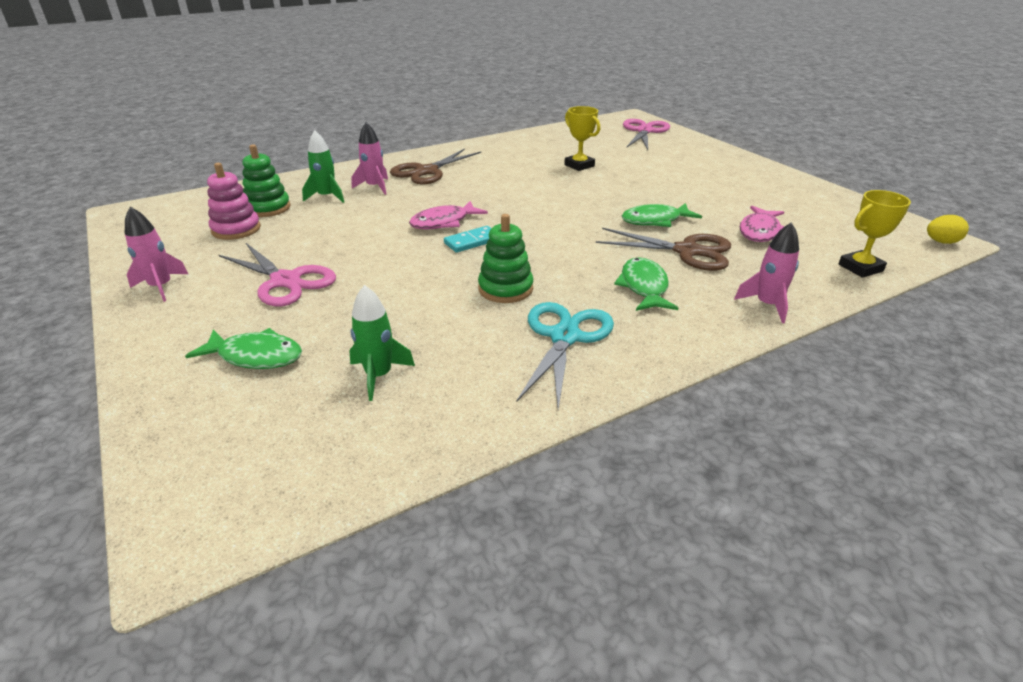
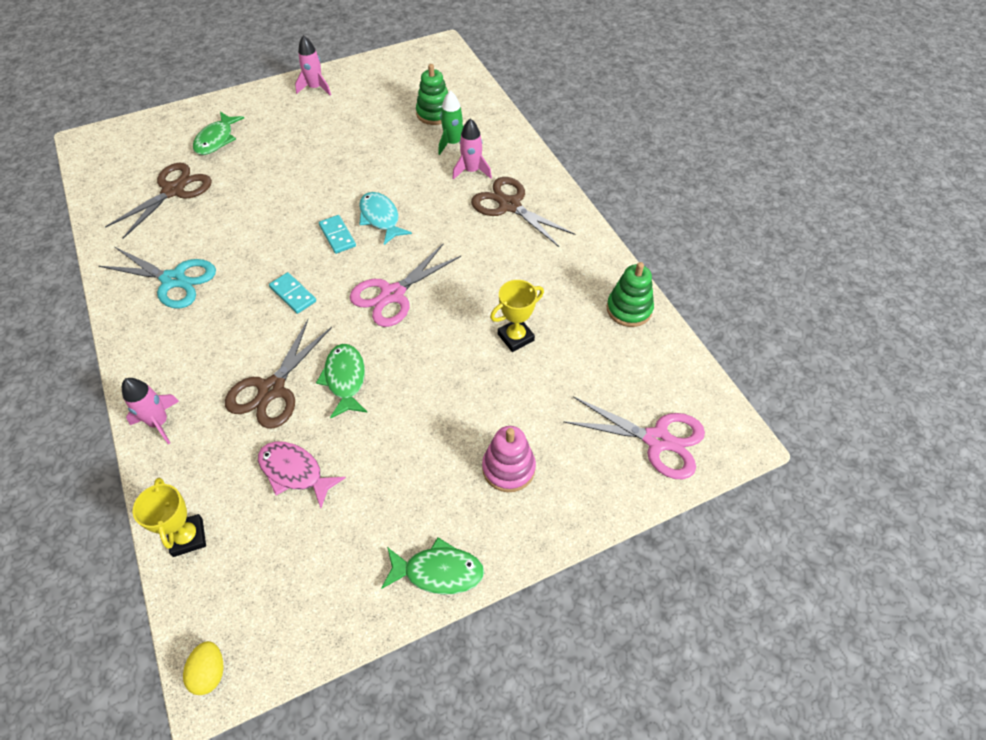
camera: 95 degrees right, 20 degrees up
pink stacking toy [207,163,261,240] -> pink stacking toy moved to [482,426,536,492]
pink scissors [219,243,336,306] -> pink scissors moved to [350,244,461,327]
green rocket [349,285,415,401] -> brown scissors [105,163,212,239]
pink fish [409,201,488,229] -> turquoise fish [359,192,412,245]
green stacking toy [478,214,533,303] -> green stacking toy moved to [607,262,654,327]
green fish [614,257,678,311] -> green fish moved to [381,537,484,595]
none -> turquoise domino [269,272,316,314]

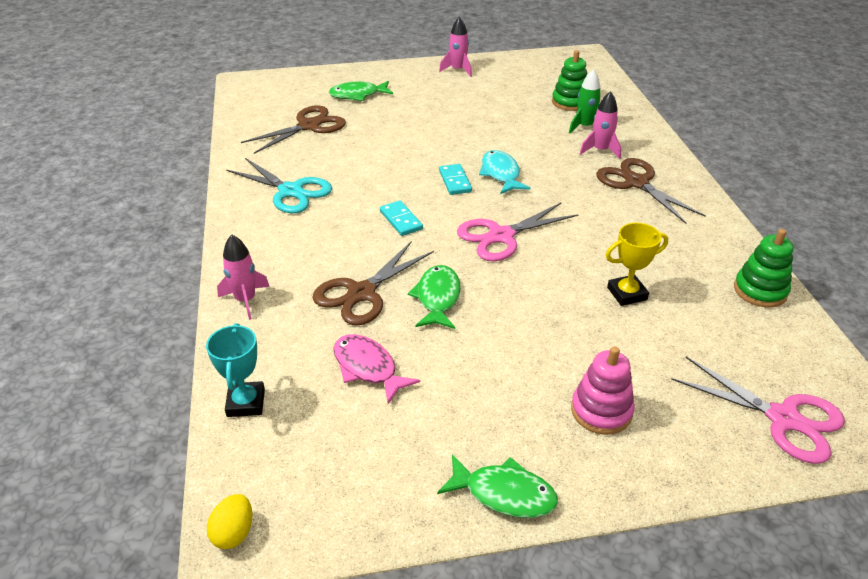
camera: 15 degrees right, 15 degrees down
yellow trophy [133,478,206,557] -> turquoise trophy [206,323,265,417]
green fish [193,112,244,155] -> green fish turned 45 degrees clockwise [329,81,393,101]

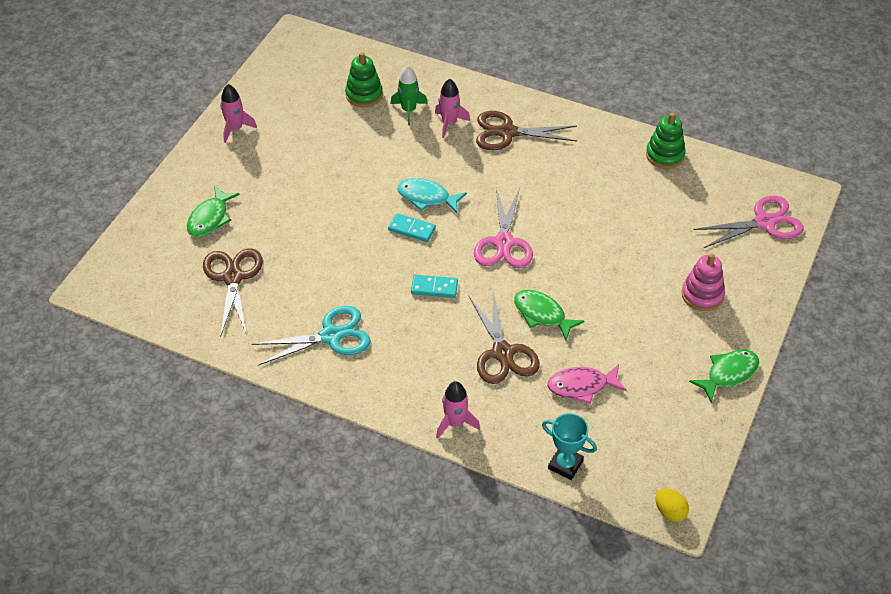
camera: 55 degrees left, 10 degrees up
yellow trophy [606,223,668,306] -> none

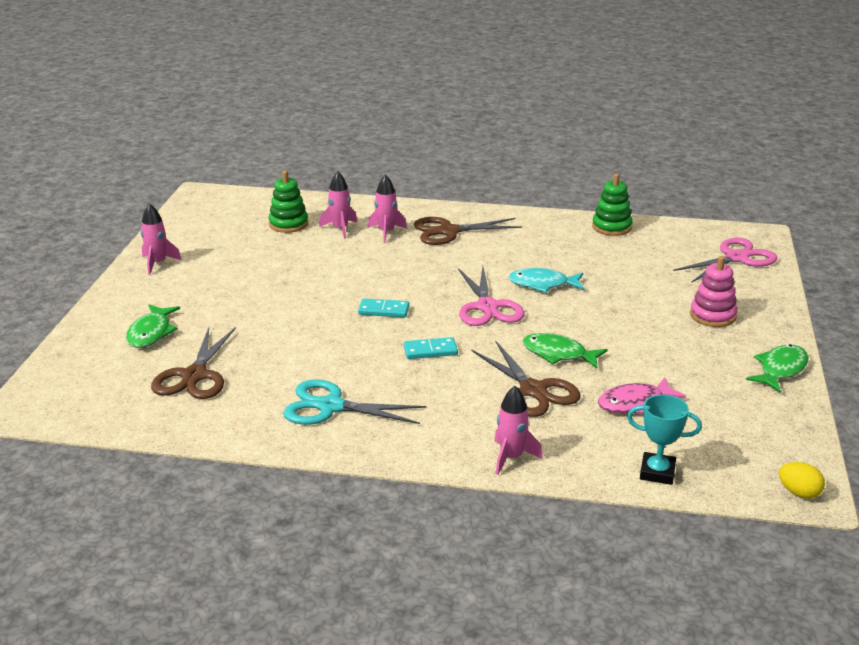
camera: 15 degrees left, 20 degrees down
brown scissors [203,248,263,335] -> brown scissors turned 150 degrees counterclockwise [151,327,236,399]
turquoise scissors [251,306,371,365] -> turquoise scissors turned 135 degrees counterclockwise [283,379,426,425]
green rocket [390,66,428,125] -> pink rocket [319,171,357,239]
turquoise fish [397,178,467,213] -> turquoise fish moved to [509,268,584,293]

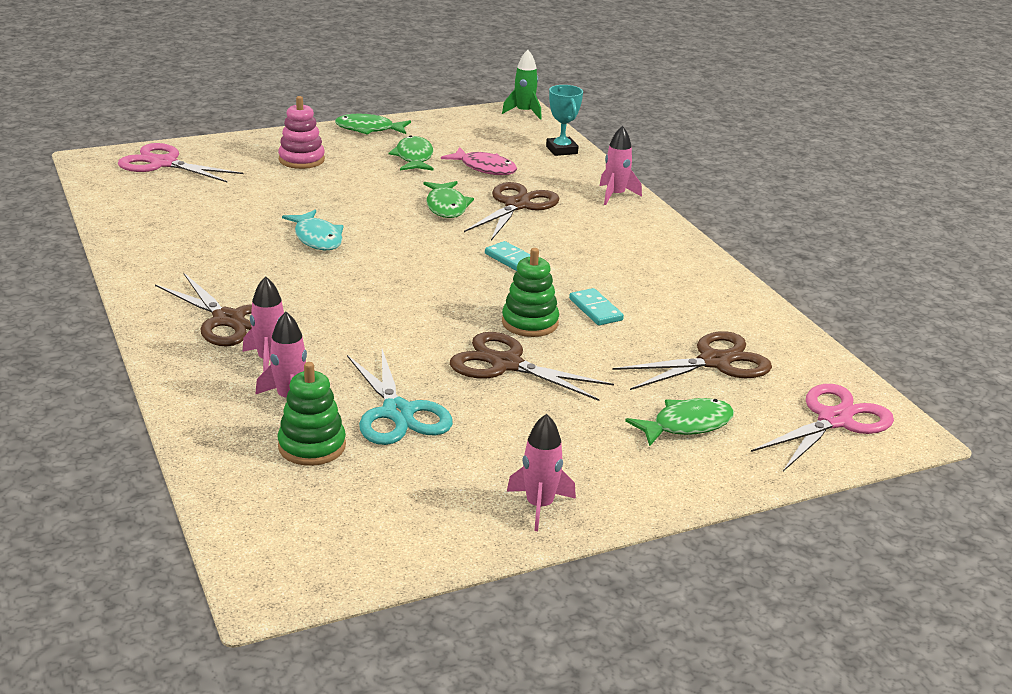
camera: 125 degrees left, 0 degrees up
turquoise scissors [283,379,426,425] -> turquoise scissors moved to [347,349,453,445]
turquoise domino [358,298,409,318] -> turquoise domino moved to [569,288,624,325]
pink scissors [458,267,525,326] -> pink scissors moved to [751,384,894,471]
green stacking toy [592,173,633,236] -> green stacking toy moved to [502,248,559,337]
yellow egg [779,462,825,499] -> green rocket [502,50,542,120]
none -> green fish [388,135,434,171]
none -> brown scissors [450,332,614,401]

